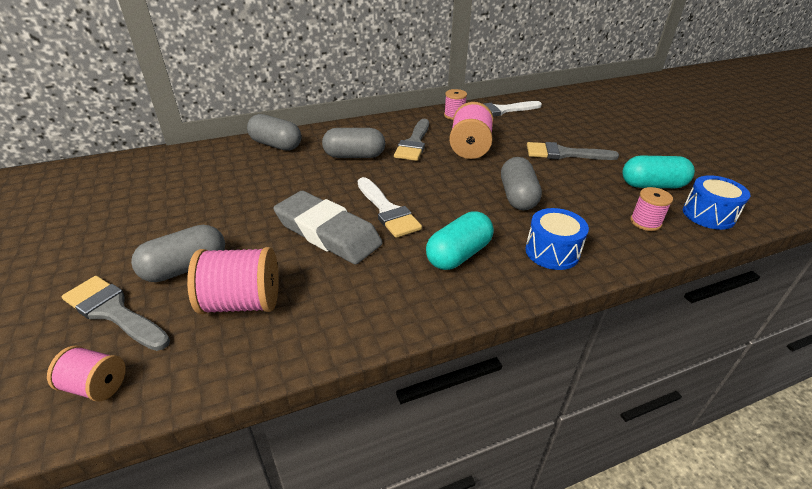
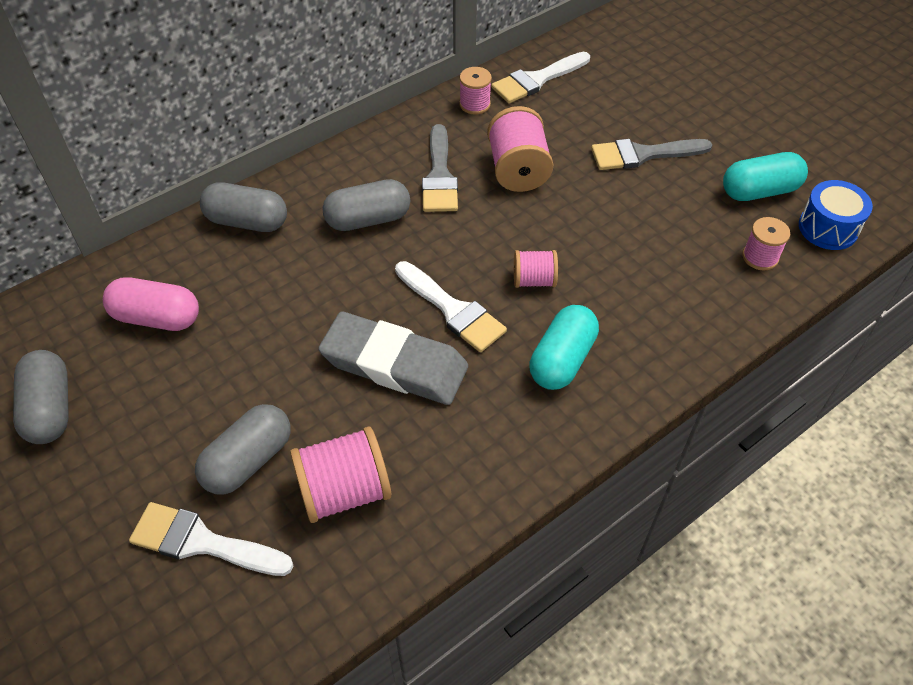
camera: 15 degrees left, 15 degrees up
pink spool [47,346,126,402] -> pink spool moved to [514,250,558,288]
grey brush [61,276,170,351] -> white brush [129,502,293,576]
grey capsule [501,157,542,210] -> grey capsule moved to [13,350,69,444]
blue drum [525,208,589,270] -> none
none -> pink capsule [103,277,199,331]

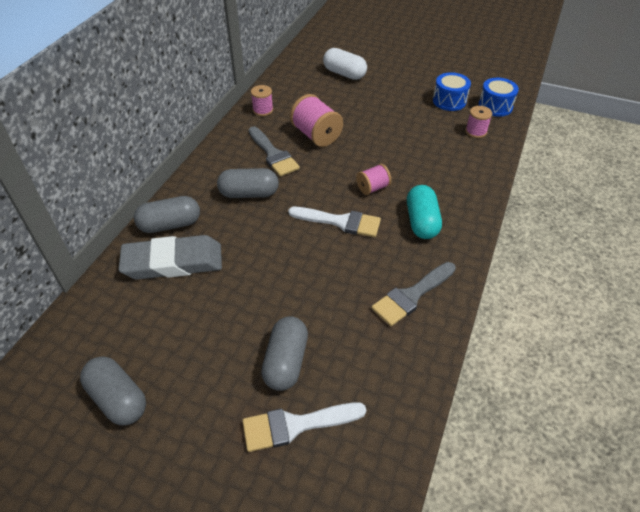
camera: 30 degrees left, 5 degrees down
pink capsule [103,277,199,331] -> none
pink spool [290,427,391,523] -> none
grey eraser [318,312,468,405] -> grey eraser moved to [119,235,222,280]
grey capsule [322,179,410,231] -> grey capsule turned 45 degrees clockwise [217,168,279,198]
white brush [491,52,590,103] -> none
grey brush [591,139,712,170] -> grey brush moved to [371,262,456,326]
turquoise capsule [723,152,808,201] -> blue drum [433,72,471,111]
none -> white capsule [323,48,367,80]

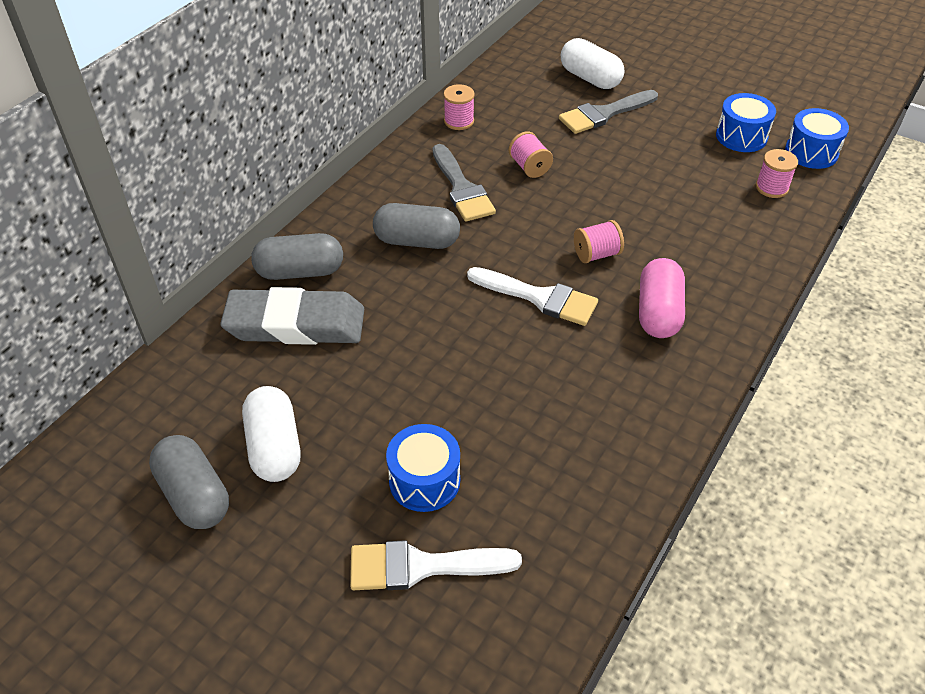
camera: 10 degrees right, 0 degrees up
grey capsule [261,316,308,391] -> blue drum [386,424,460,512]
pink spool [290,94,343,147] -> pink spool [509,131,553,178], size x0.59
grey brush [371,262,456,326] -> grey brush moved to [559,90,658,134]
turquoise capsule [407,185,442,239] -> pink capsule [639,258,685,338]
none -> white capsule [242,386,300,482]

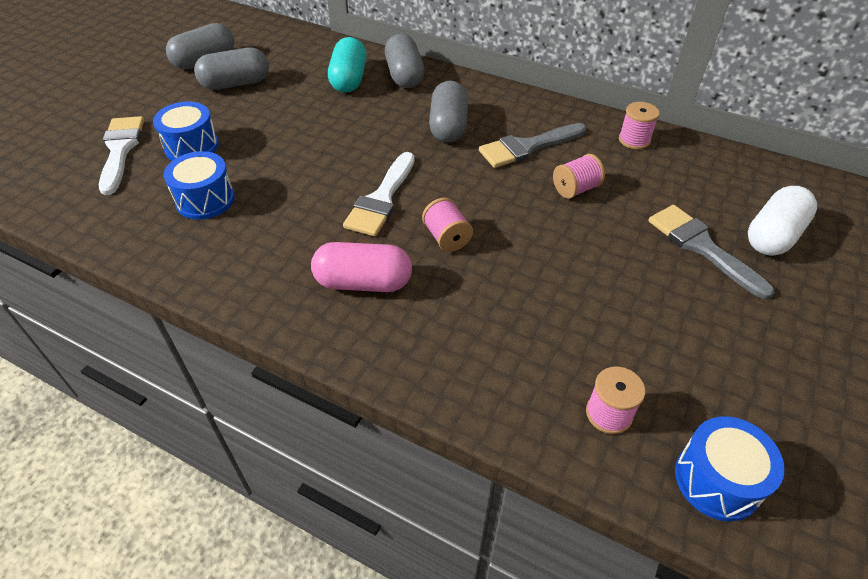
camera: 85 degrees right, 0 degrees up
grey eraser [220,287,364,345] -> turquoise capsule [328,37,367,93]
white capsule [242,386,300,482] -> grey capsule [194,48,269,90]
blue drum [716,93,776,152] -> blue drum moved to [164,151,235,220]

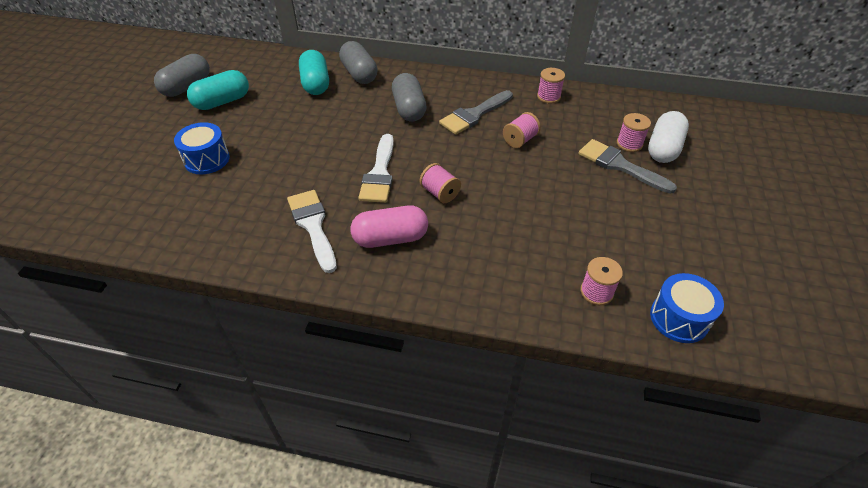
camera: 15 degrees left, 0 degrees up
white brush [99,116,144,195] -> white brush moved to [287,190,337,273]
blue drum [164,151,235,220] -> none
grey capsule [194,48,269,90] -> turquoise capsule [187,70,249,110]
none -> pink spool [617,113,651,152]

